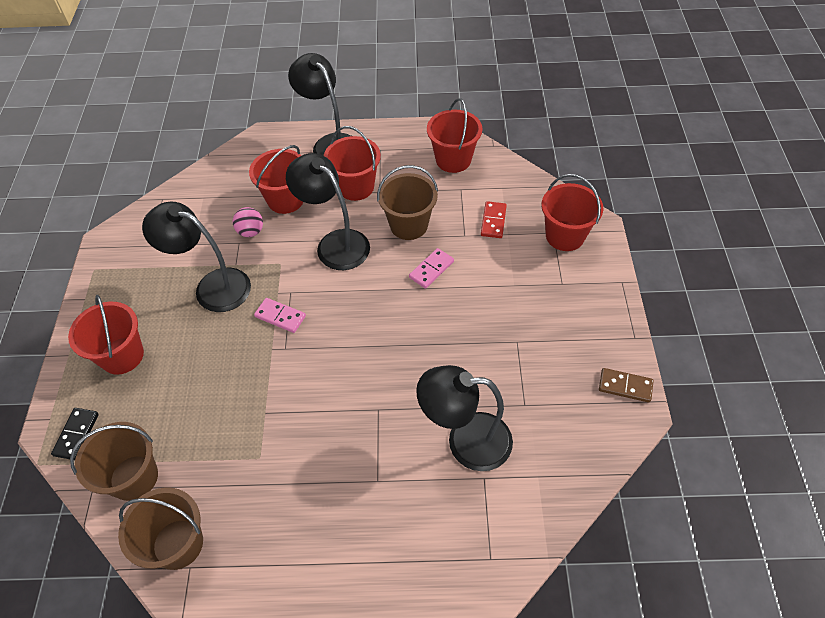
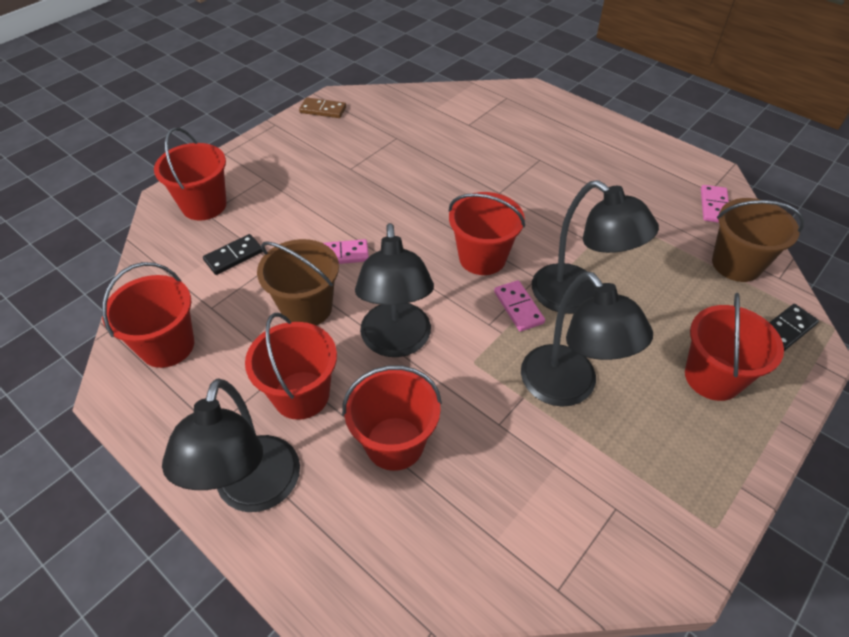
camera: 140 degrees left, 5 degrees down
brown bucket [118,487,203,570] -> pink domino [701,185,729,223]
pink ball [233,207,263,237] -> none
black lamp [416,365,513,471] -> black lamp moved to [532,180,659,314]
red domino [481,201,507,238] -> black domino [203,234,263,275]
brown domino [599,368,653,403] -> brown domino turned 45 degrees counterclockwise [299,98,346,118]
none -> red bucket [449,192,525,275]

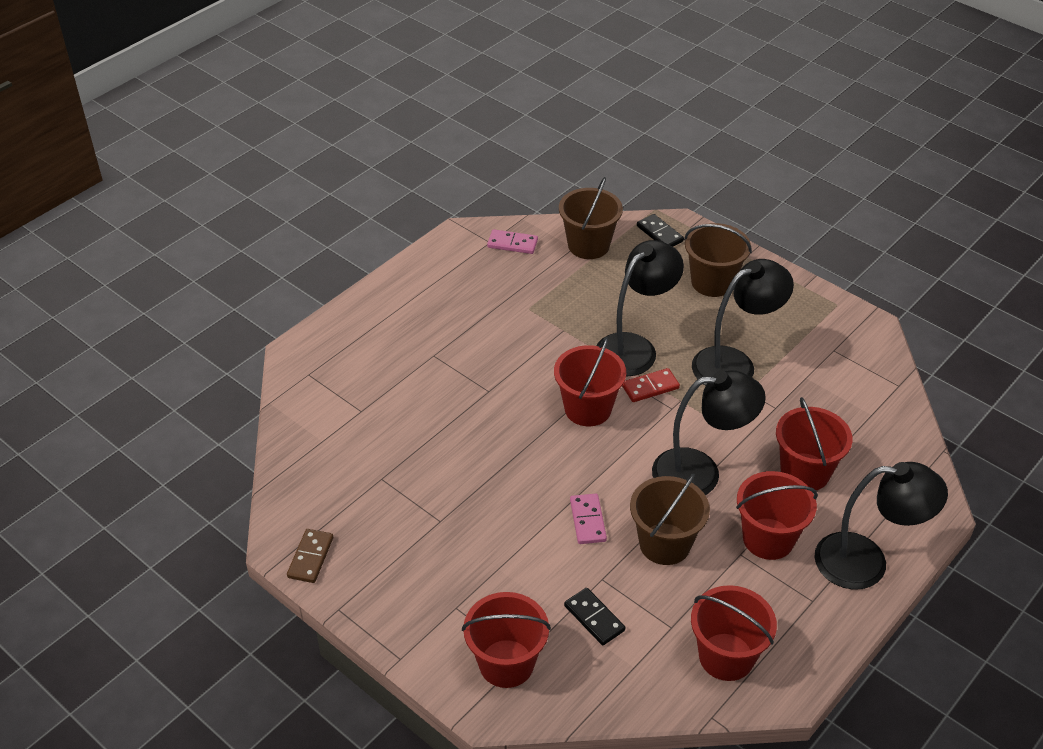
camera: 90 degrees left, 5 degrees down
pink domino [494,280,545,331] -> red domino [622,368,680,402]
red bucket [685,293,784,401] -> brown bucket [684,223,752,297]

